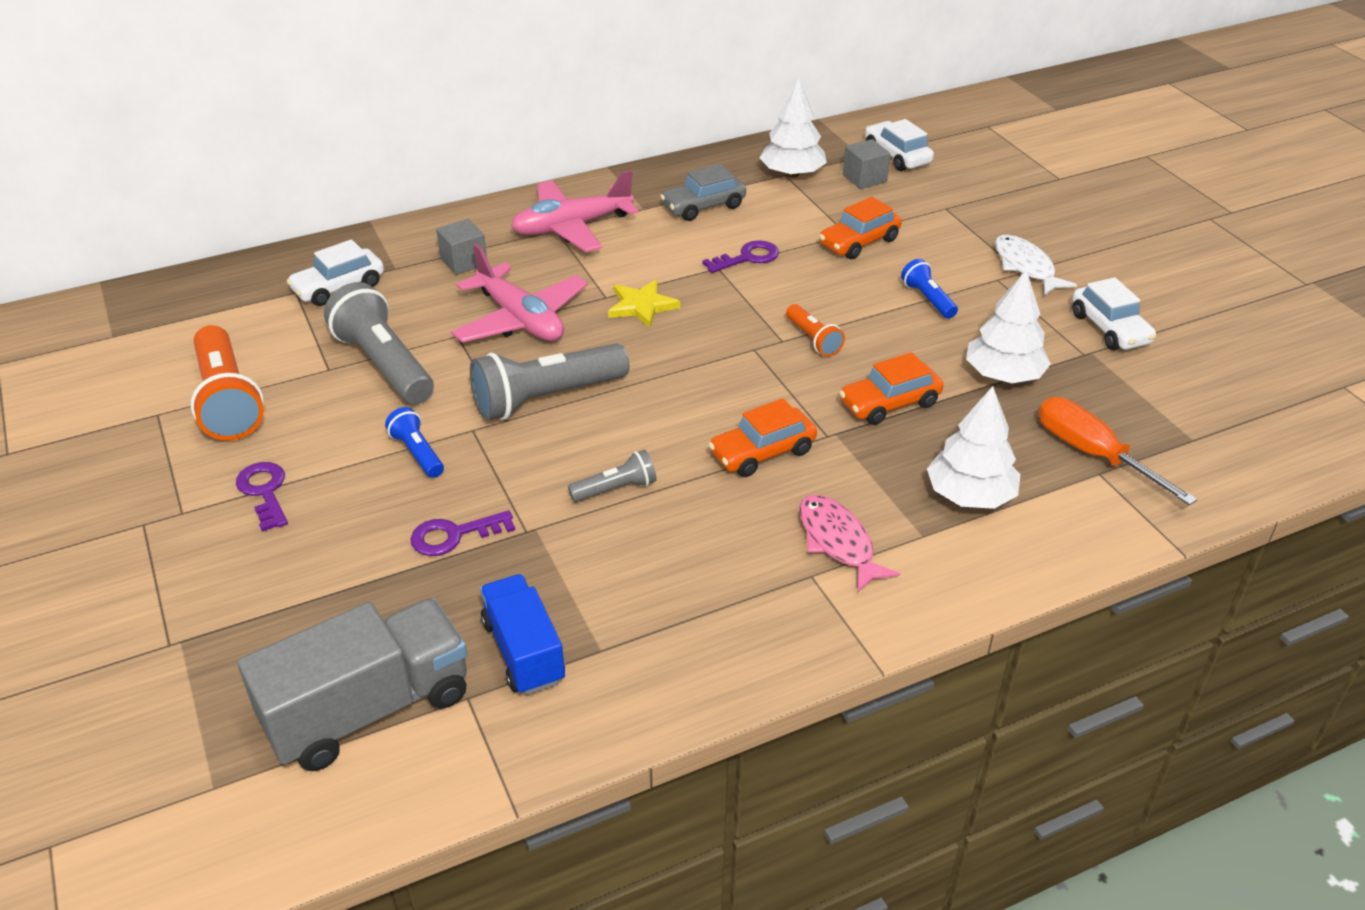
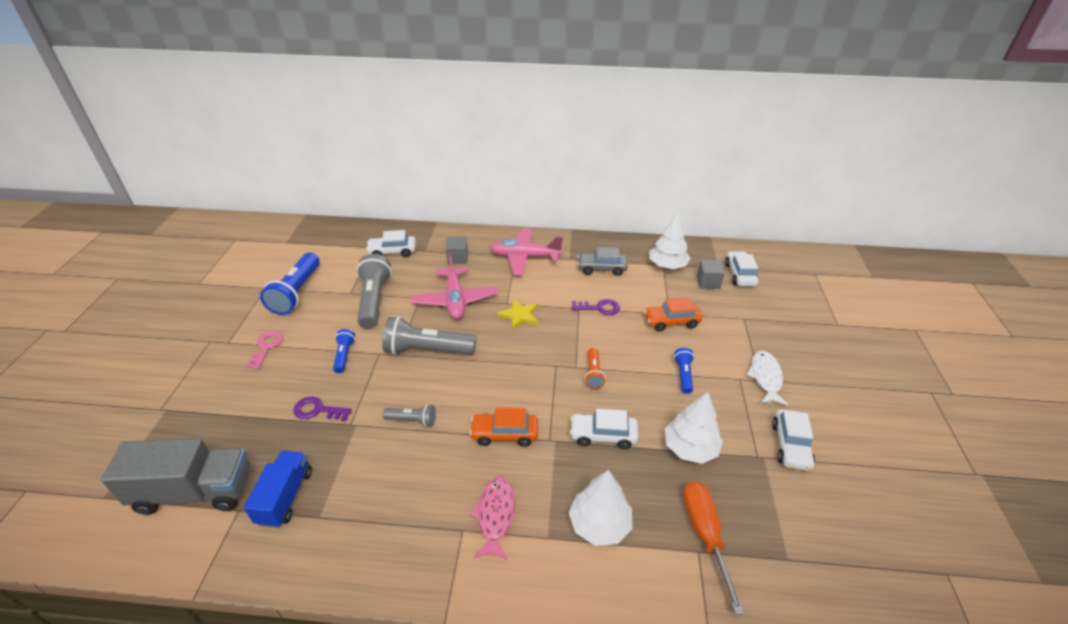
camera: 30 degrees right, 0 degrees up
orange flashlight [190,325,264,440] -> blue flashlight [260,253,320,315]
purple key [236,462,288,532] -> pink key [245,330,283,369]
orange car [839,352,944,425] -> white car [570,409,638,449]

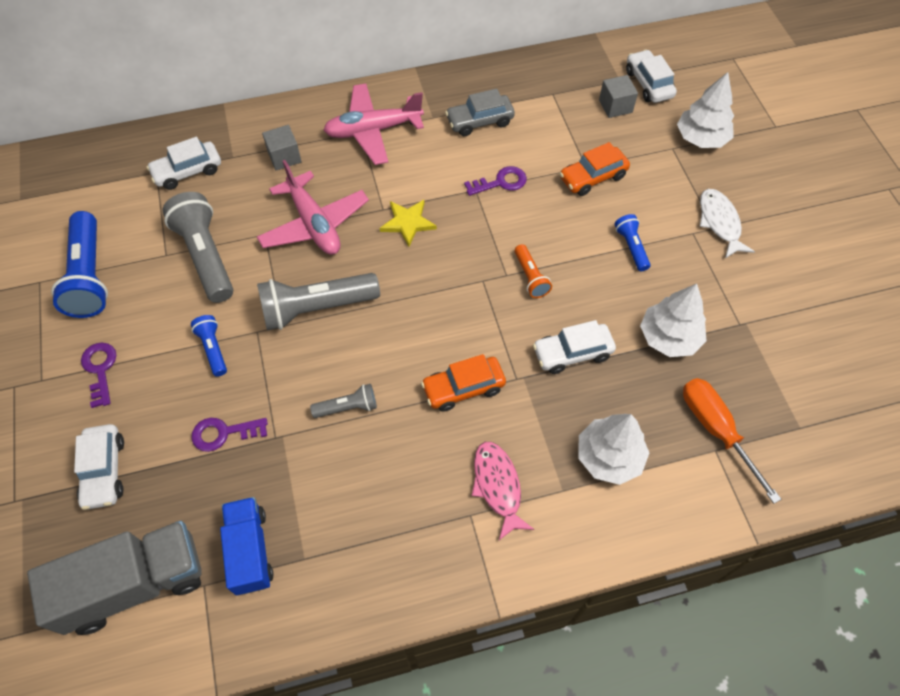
camera: 20 degrees left, 20 degrees up
pink key [245,330,283,369] -> purple key [81,343,116,408]
white tree [650,213,691,269] -> white tree moved to [677,72,734,148]
white car [772,409,815,471] -> white car moved to [74,424,124,510]

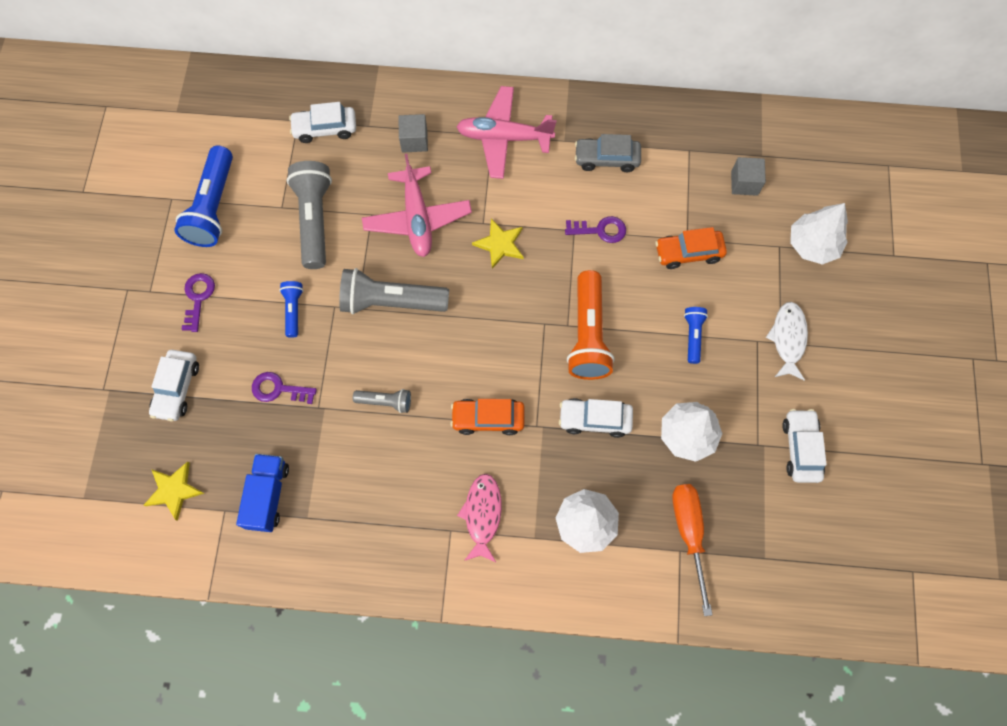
camera: 20 degrees right, 10 degrees up
grey truck [27,521,201,635] -> yellow star [144,461,205,521]
orange flashlight [515,244,552,298] -> orange flashlight [567,270,615,380], size x1.95
white car [626,50,677,103] -> white car moved to [782,409,827,483]

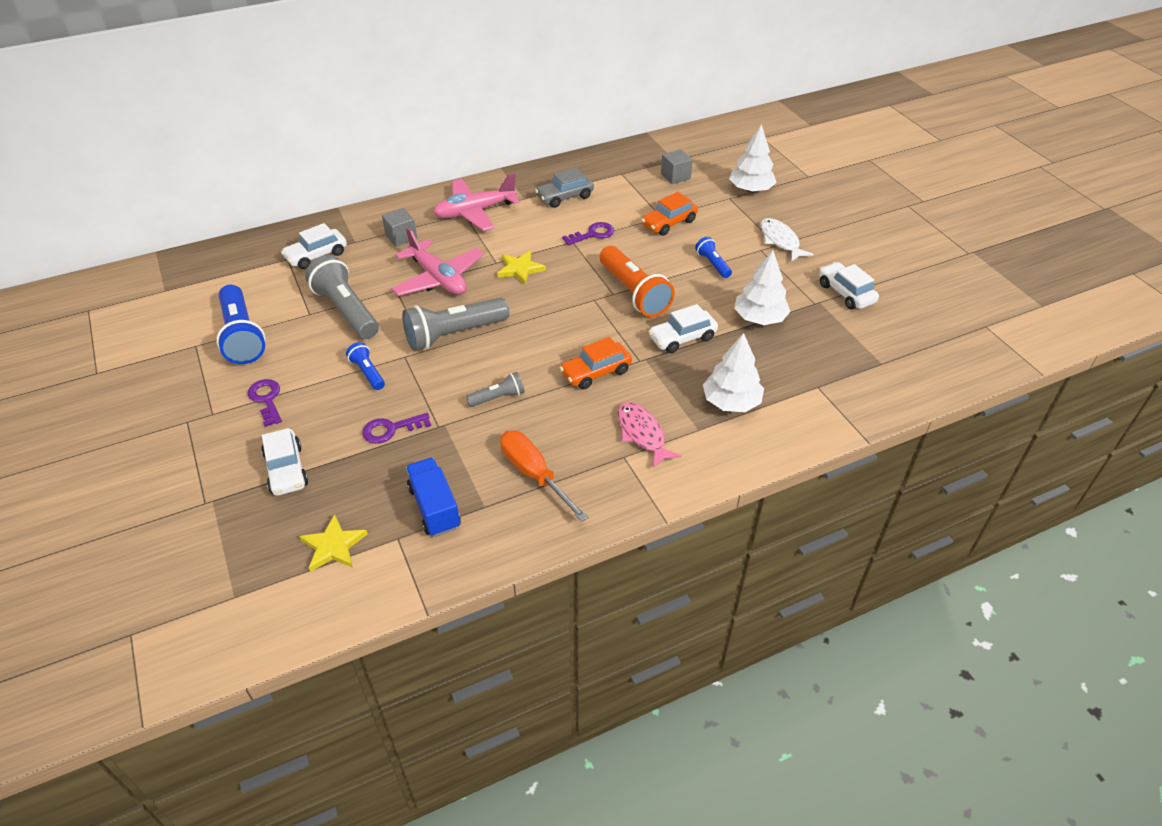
camera: 30 degrees left, 25 degrees down
orange screwdriver [672,484,713,616] -> orange screwdriver moved to [500,430,588,522]

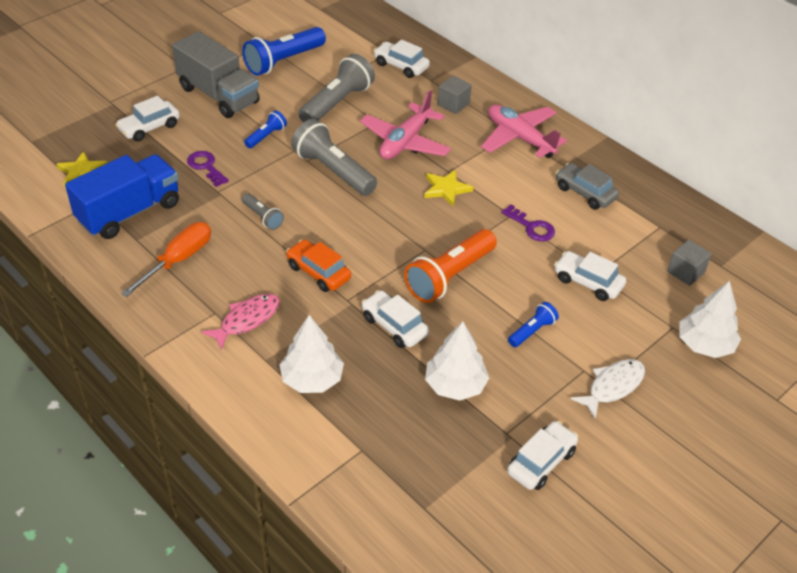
camera: 70 degrees right, 0 degrees up
purple key [248,379,282,427] -> grey truck [172,31,260,118]
blue truck [406,458,461,537] -> blue truck [65,154,179,239], size x1.56
orange car [641,192,698,236] -> white car [554,251,626,301]

